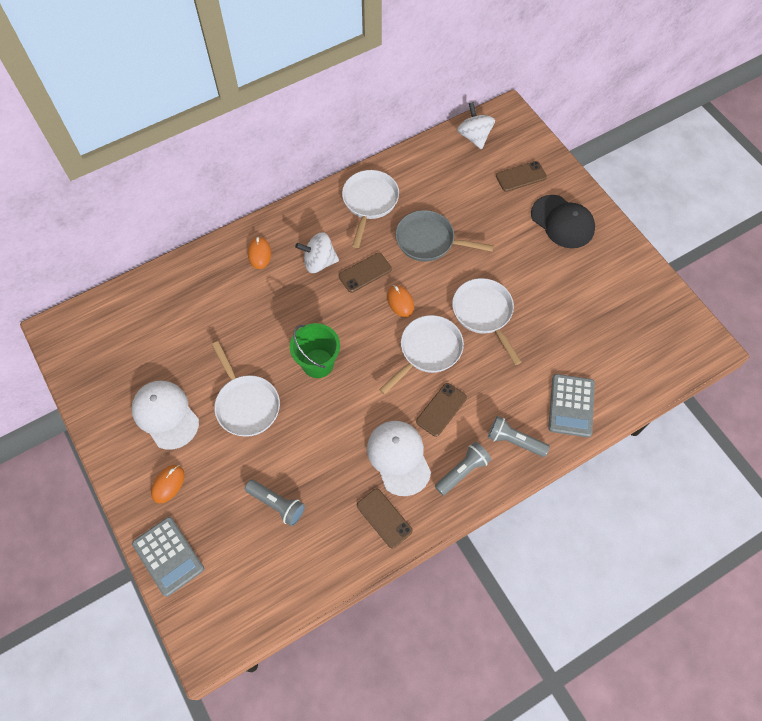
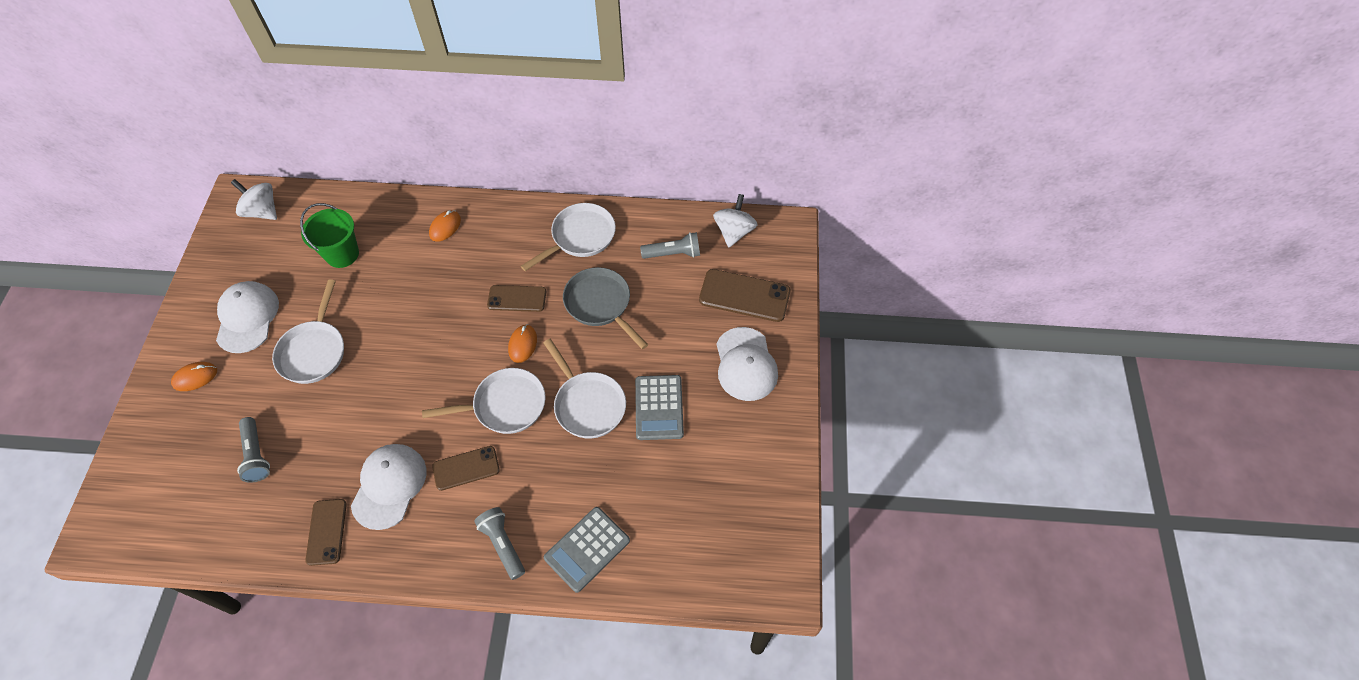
camera: 35 degrees right, 5 degrees down
grey calculator [132,517,204,597] -> grey calculator moved to [635,375,684,440]
green bucket [290,323,340,378] -> green bucket moved to [300,203,359,268]
white spinning top [295,232,339,273] -> white spinning top moved to [231,179,277,220]
grey flashlight [435,442,492,495] -> grey flashlight moved to [640,232,700,259]
white pan [452,278,522,365] -> white pan turned 135 degrees clockwise [543,339,626,438]
brown phone [496,161,547,192] -> brown phone [699,269,790,322], size x1.53
black cap [531,195,595,248] -> white cap [716,327,778,401]

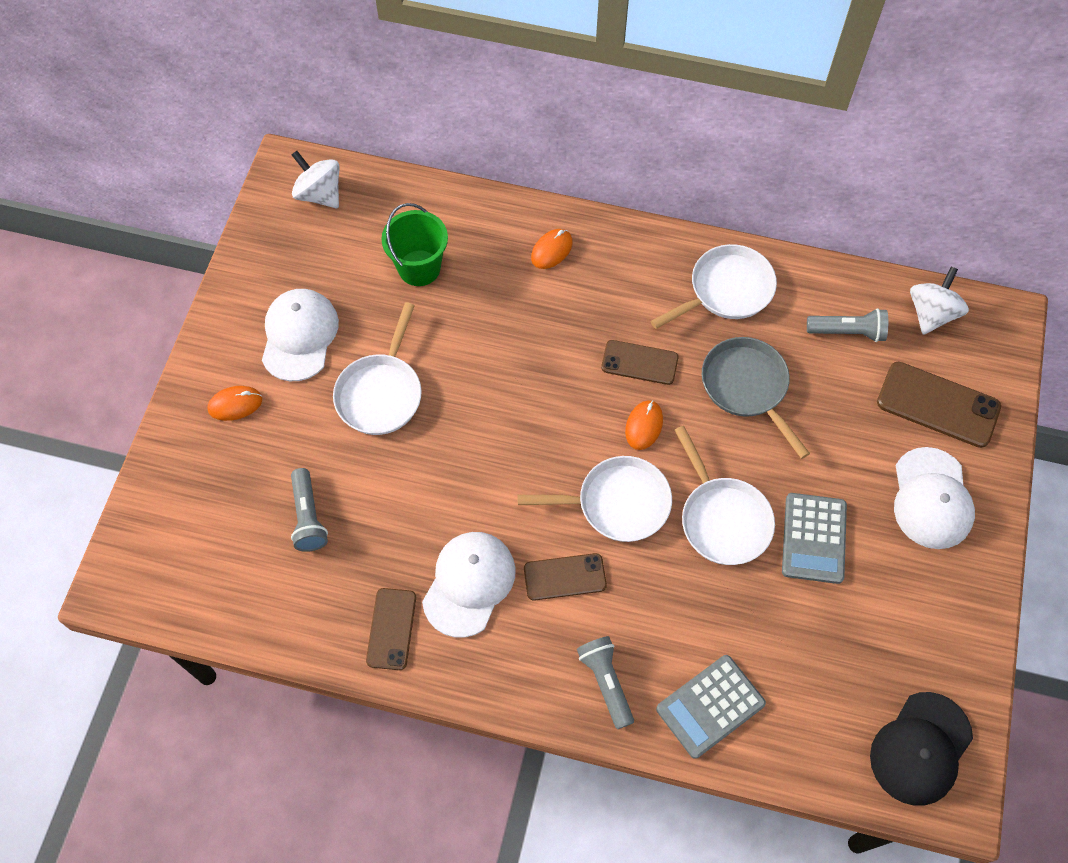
camera: 10 degrees right, 5 degrees up
none -> black cap [870,692,973,806]

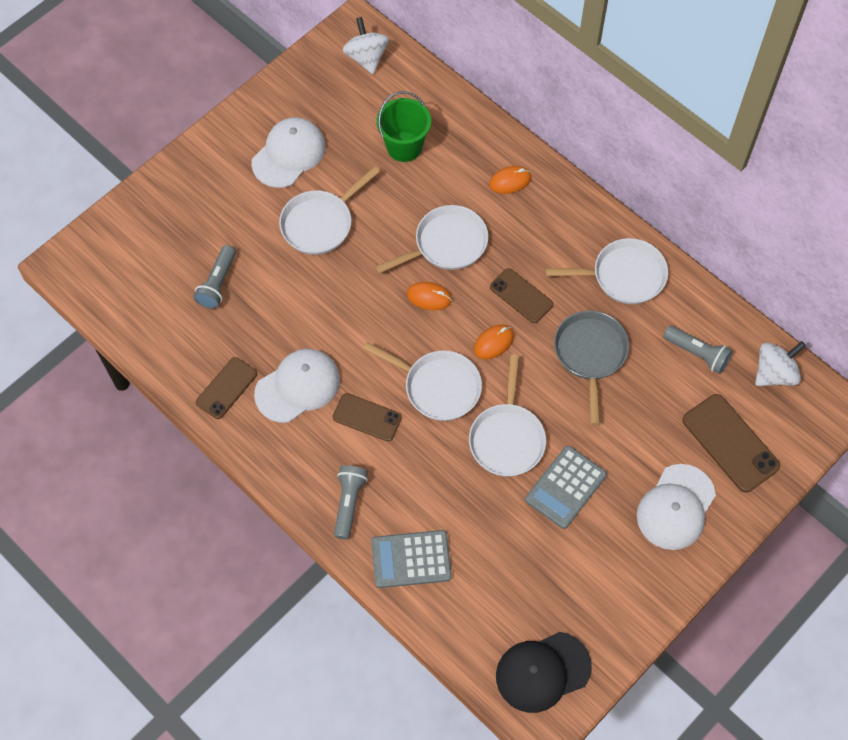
camera: 30 degrees right, 0 degrees up
orange mouse [208,386,262,421] -> orange mouse moved to [407,282,452,310]
none -> white pan [375,205,488,274]

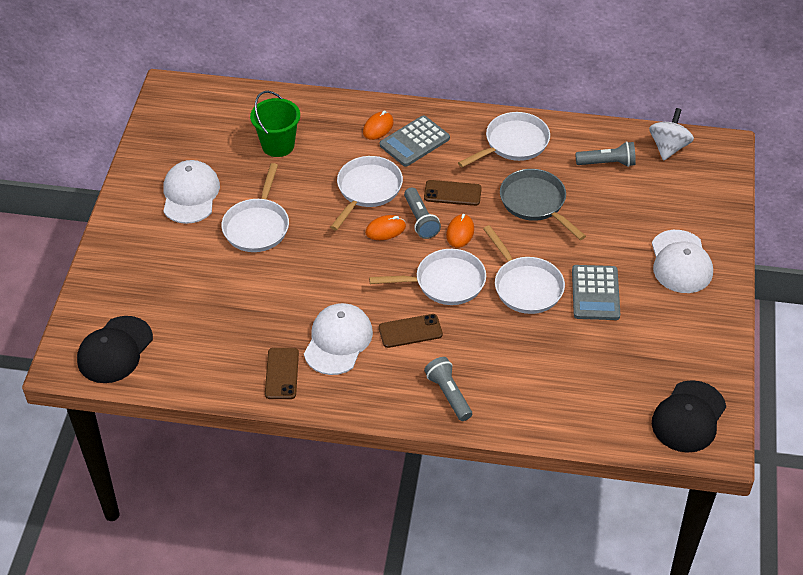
camera: 35 degrees left, 15 degrees down
grey flashlight [193,245,236,309] -> grey flashlight moved to [404,187,441,239]
white spinning top [343,17,389,74] -> none
grey calculator [371,530,452,588] -> grey calculator moved to [380,115,450,167]
brown phone [682,394,780,492] -> none
none -> black cap [77,316,153,383]

